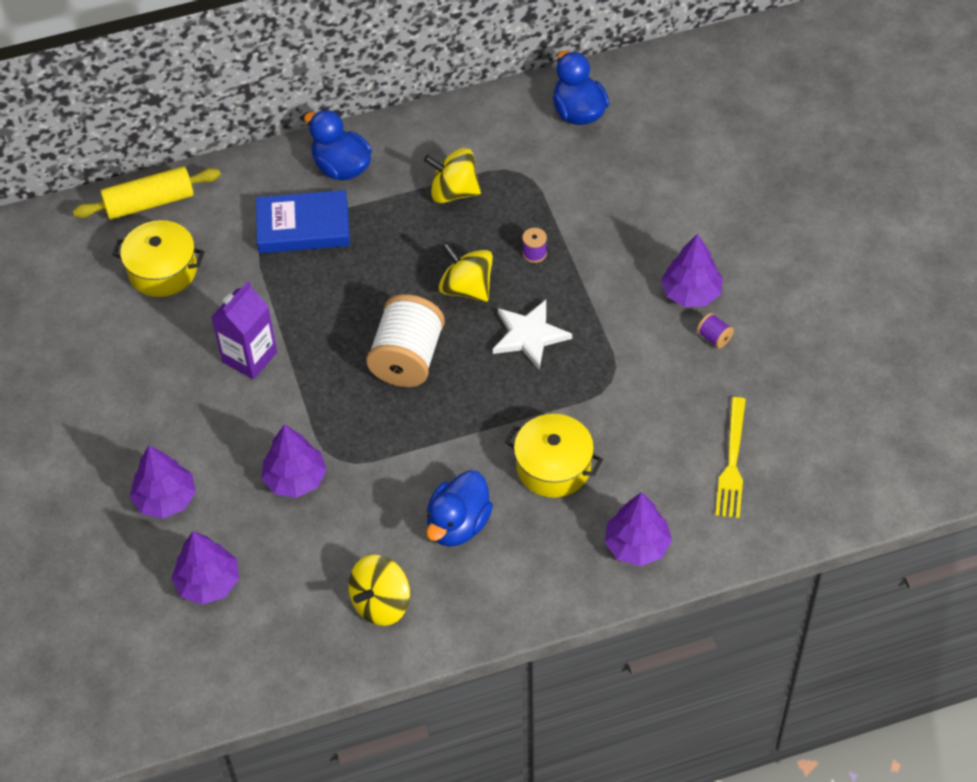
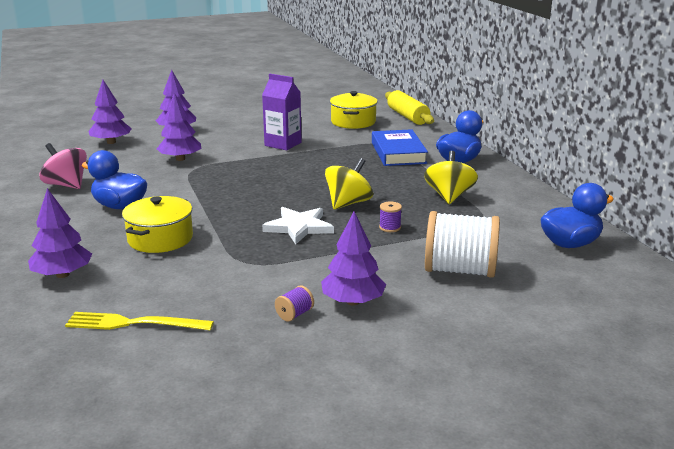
camera: 85 degrees right, 30 degrees down
yellow spinning top [348,555,410,626] -> pink spinning top [39,143,87,189]
white spool [366,294,445,387] -> white spool moved to [425,211,500,278]

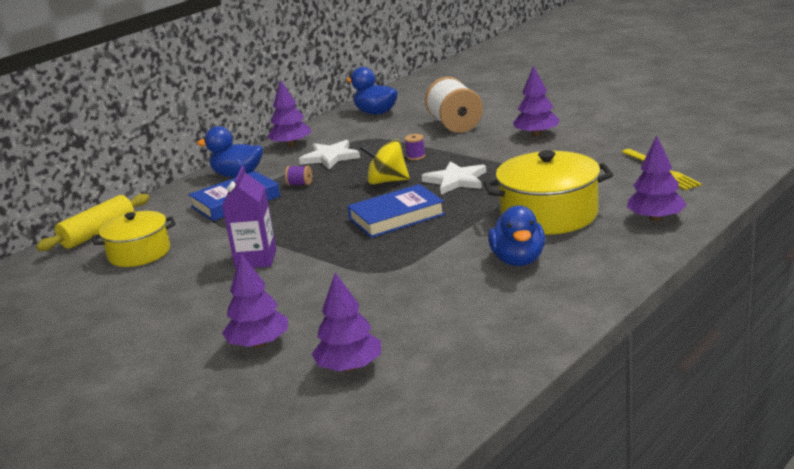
camera: 115 degrees left, 0 degrees up
pink spinning top [39,143,87,189] -> none
yellow pot [122,196,193,253] -> yellow pot [483,150,613,235], size x1.50
purple tree [157,93,201,161] -> purple tree moved to [267,79,311,147]
purple spool [275,285,314,322] -> purple spool moved to [285,166,312,185]
yellow spinning top [424,151,478,204] -> white star [299,140,360,169]
none -> blue book [348,184,445,238]

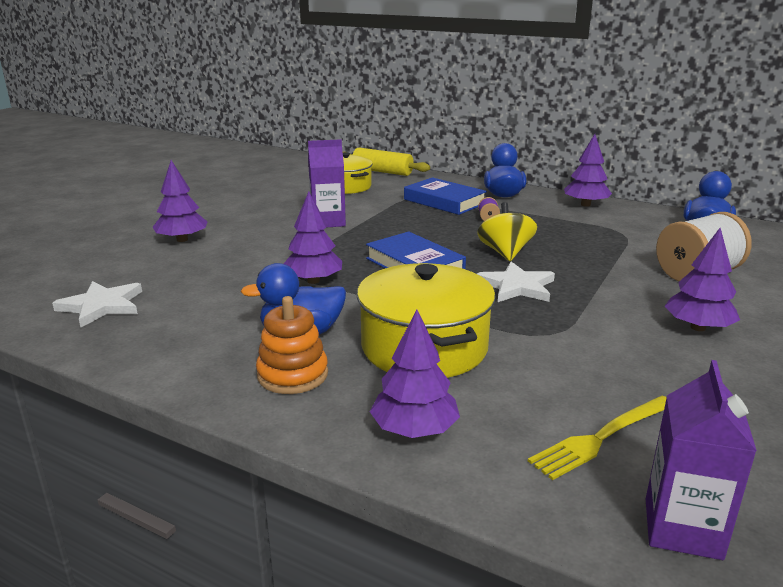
camera: 75 degrees right, 0 degrees up
white star [299,140,360,169] -> white star moved to [52,281,142,328]
purple tree [312,272,381,372] -> purple tree moved to [284,191,342,284]
purple spool [404,134,425,160] -> none
none -> orange stacking toy [256,296,328,394]
none -> purple carton [646,360,757,560]

